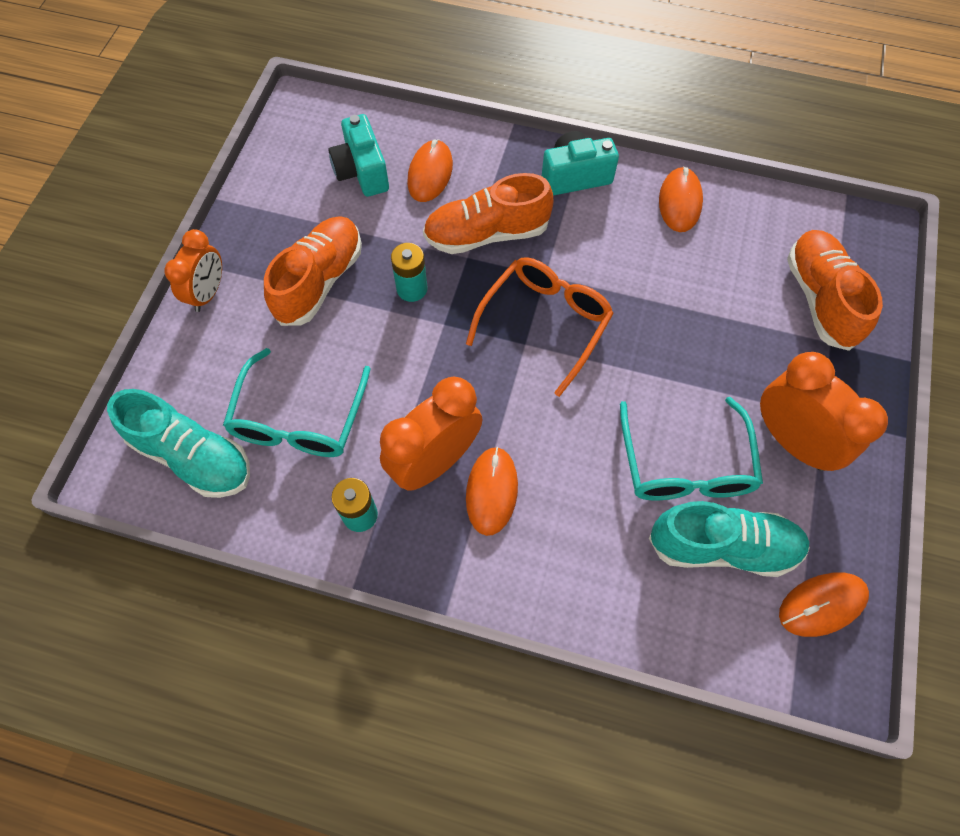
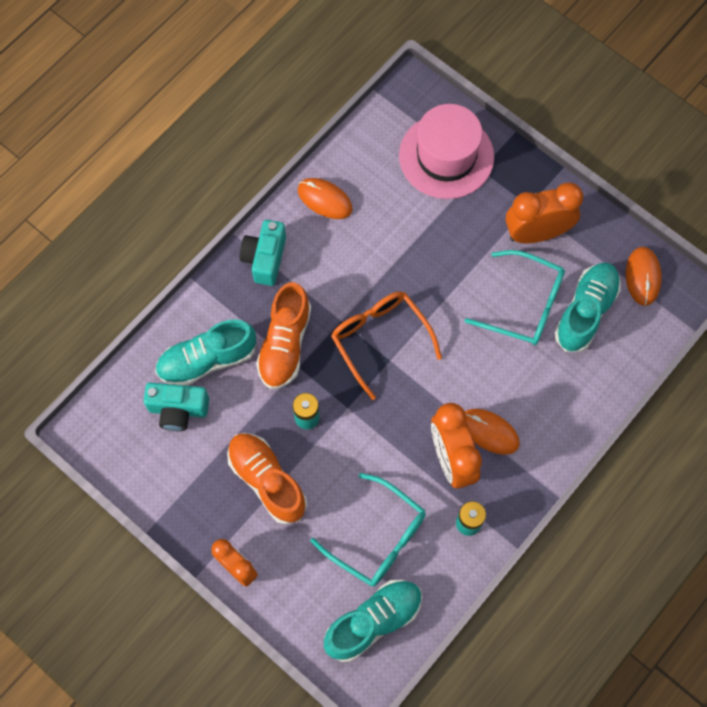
camera: 65 degrees left, 5 degrees up
orange mouse [407,139,453,202] -> turquoise shoe [155,319,256,386]
orange shoe [787,230,883,351] -> pink hat [399,104,494,199]

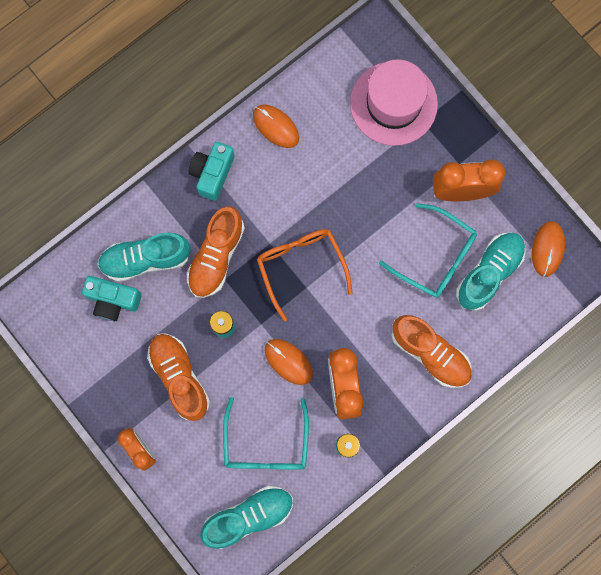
camera: 10 degrees right, 10 degrees up
turquoise glasses [310,473,426,586] -> turquoise glasses turned 45 degrees clockwise [223,397,309,470]
orange mouse [465,409,520,455] -> orange mouse moved to [264,339,313,385]
none -> orange shoe [392,315,472,388]

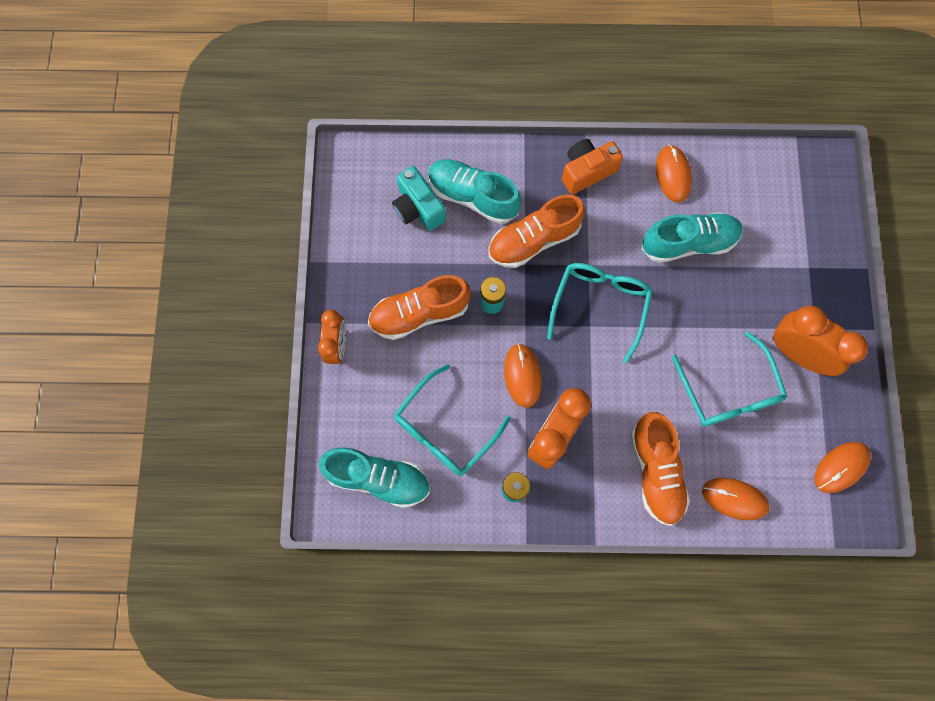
camera: 40 degrees right, 5 degrees down
orange shoe [147,333,210,421] -> orange shoe turned 120 degrees counterclockwise [368,275,471,340]
turquoise camera [189,142,235,201] -> orange camera [562,139,623,195]
orange glasses [257,229,352,321] -> turquoise glasses [547,263,652,363]
pink hat [350,59,438,146] -> none
turquoise shoe [456,233,526,311] -> turquoise shoe moved to [641,212,743,263]
none -> orange mouse [702,478,769,520]

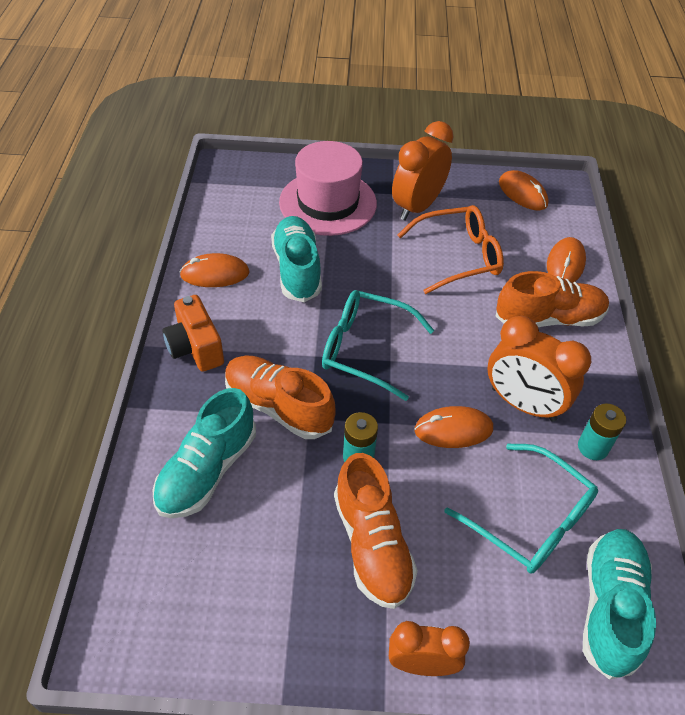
camera: 90 degrees left, 25 degrees down
turquoise camera [392,166,446,231] -> none
orange shoe [488,195,585,268] -> orange shoe turned 150 degrees clockwise [225,356,336,439]
turquoise glasses [672,332,787,427] -> orange glasses [397,205,504,294]
none -> pink hat [279,141,377,236]

